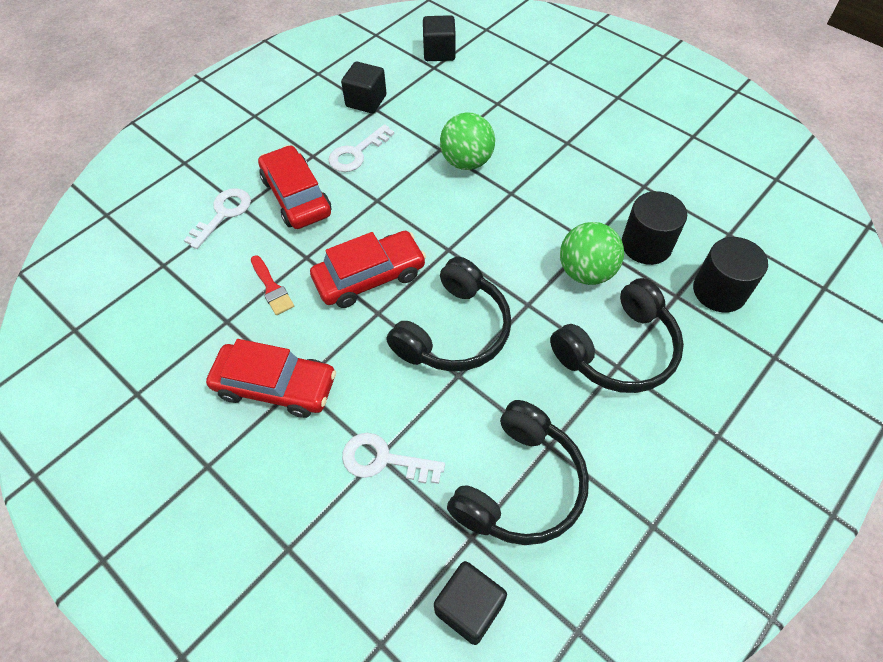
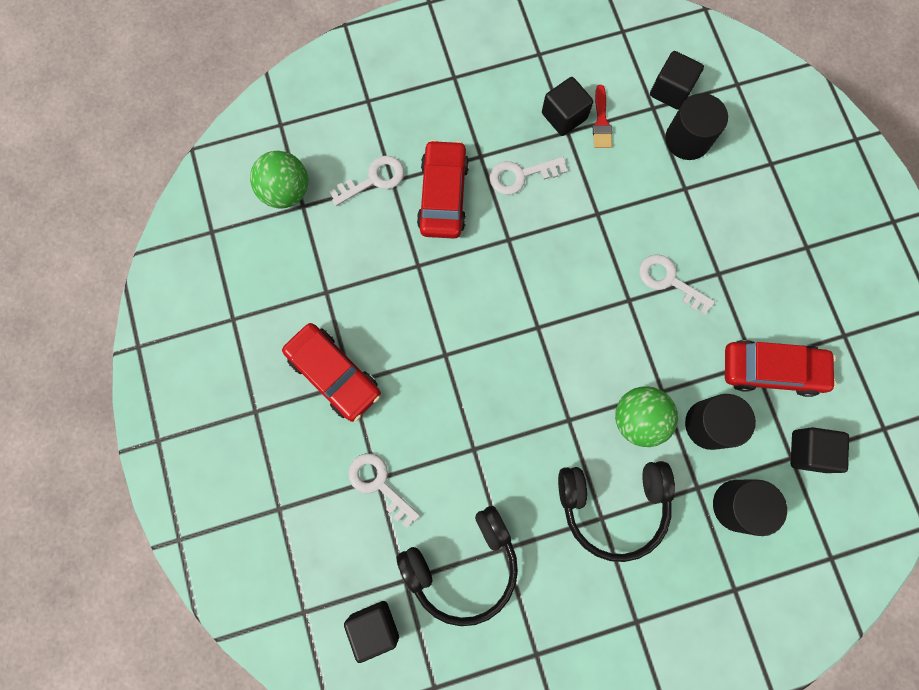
camera: 30 degrees right, 20 degrees up
red brush [251,255,294,315] -> red brush moved to [593,85,612,148]
red car [310,231,426,308] -> red car moved to [725,340,836,397]
black headphones [386,257,512,372] -> none
green ball [440,112,495,170] -> green ball moved to [250,150,308,209]
none -> white key [639,254,715,315]
none -> black cylinder [665,93,728,160]
none -> black cube [791,427,849,473]

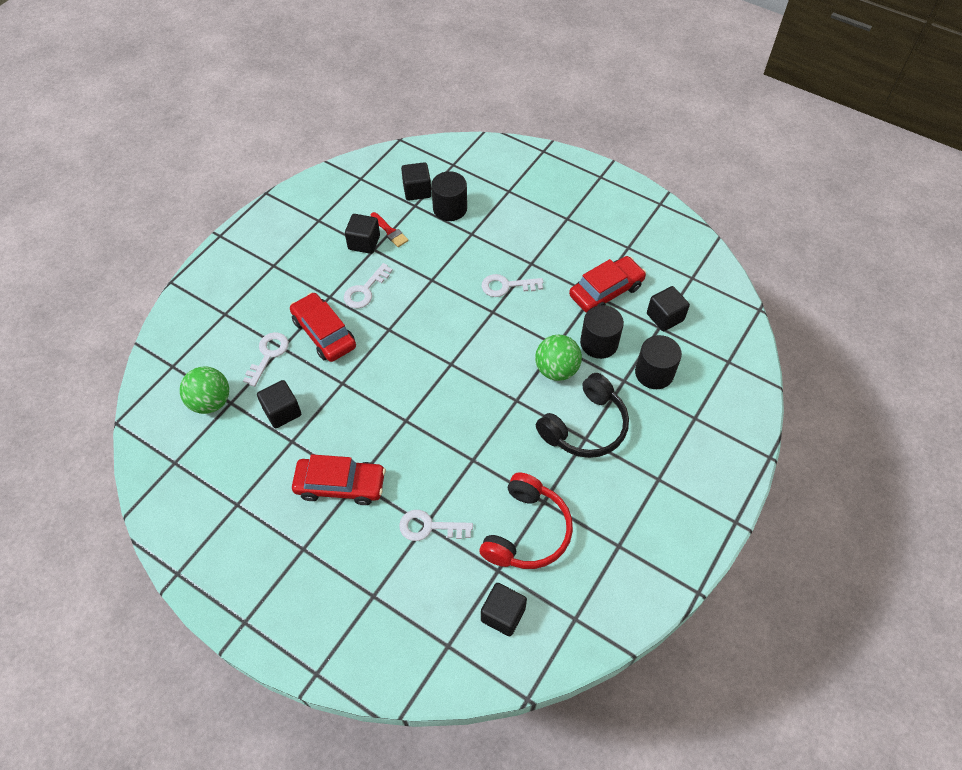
camera: 40 degrees left, 20 degrees down
black headphones [396,506,518,626] -> red headphones [479,472,573,569]
none -> black cube [257,380,301,428]

